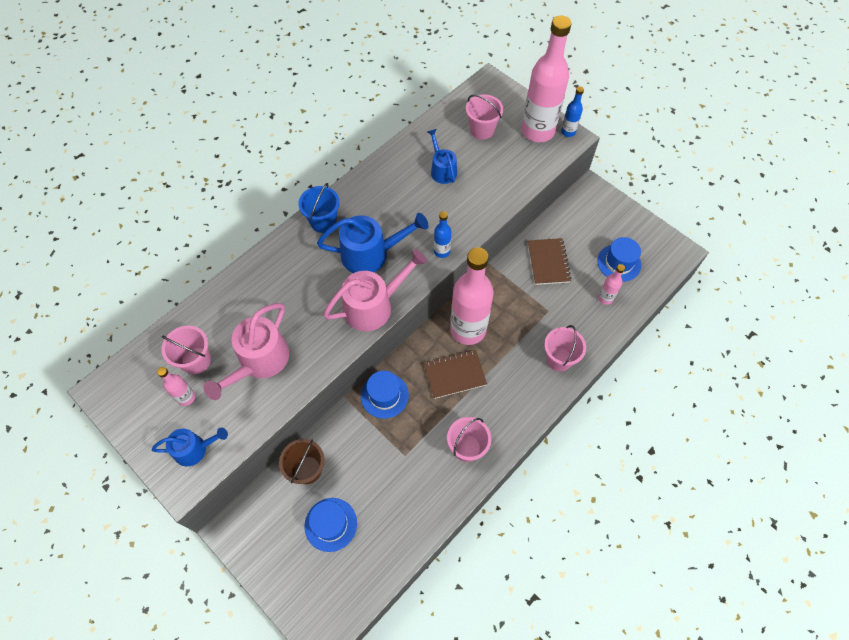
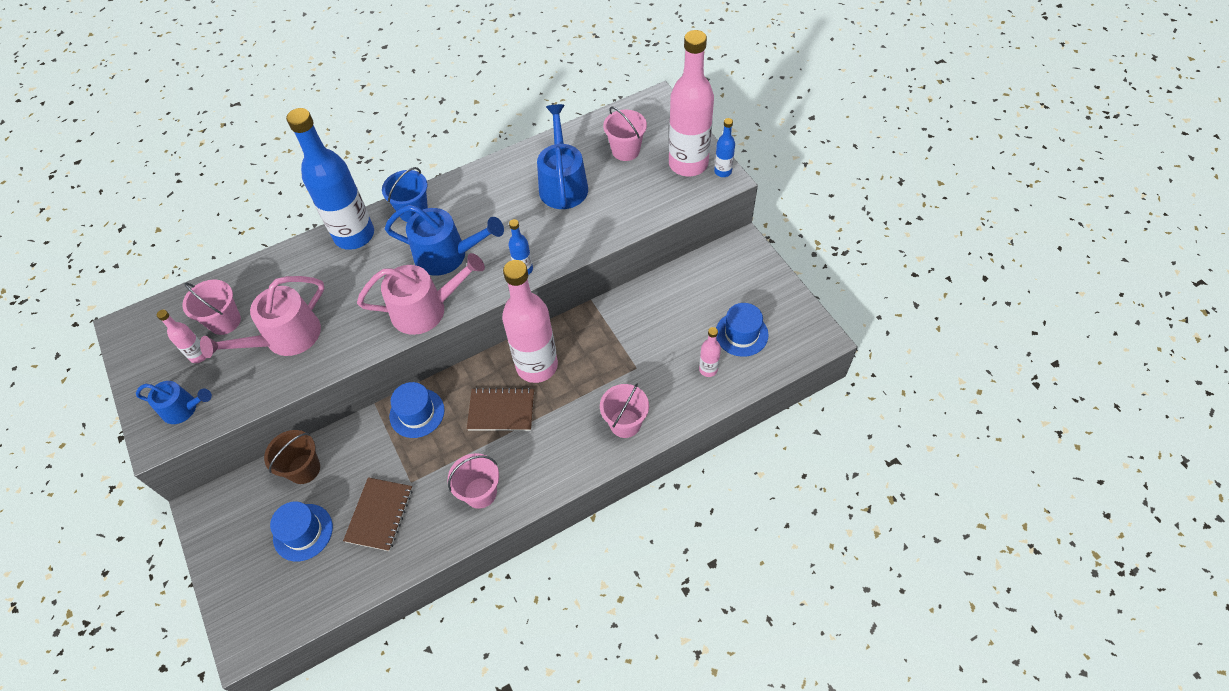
camera: 20 degrees right, 5 degrees down
blue watering can [427,129,457,184] -> blue watering can [537,104,588,209], size x1.65
brown notebook [528,238,572,285] -> brown notebook moved to [343,477,413,551]
none -> blue bottle [286,108,374,250]

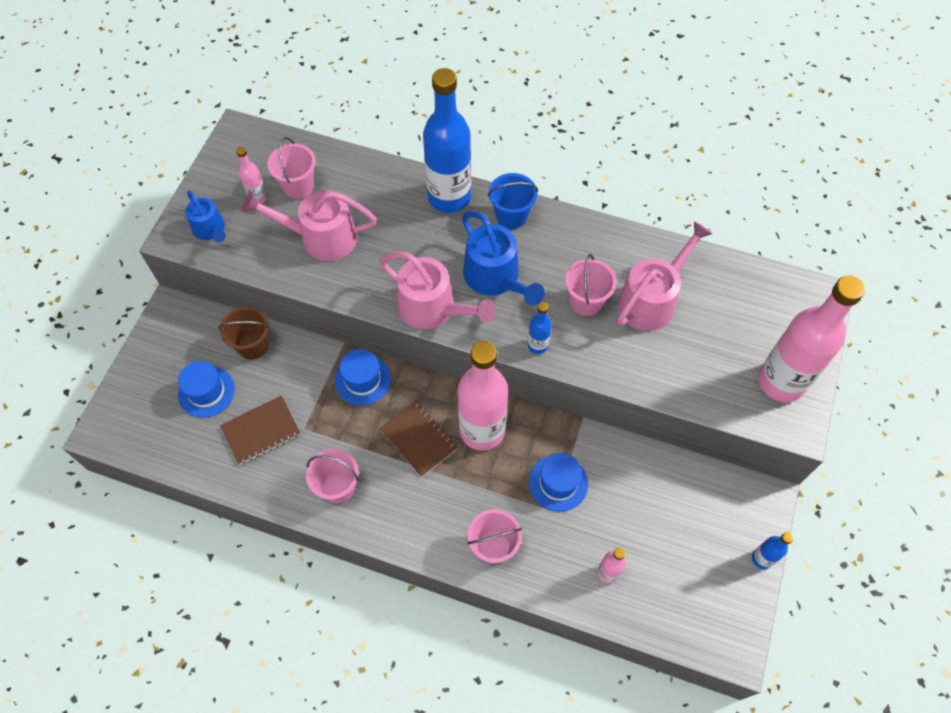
camera: 45 degrees right, 5 degrees up
blue watering can [537,104,588,209] -> pink watering can [617,221,712,331]
pink bucket [603,107,647,161] -> pink bucket moved to [565,254,617,316]
blue bottle [714,118,735,177] -> blue bottle moved to [752,532,794,569]
blue hat [716,303,769,357] -> blue hat moved to [529,453,588,512]

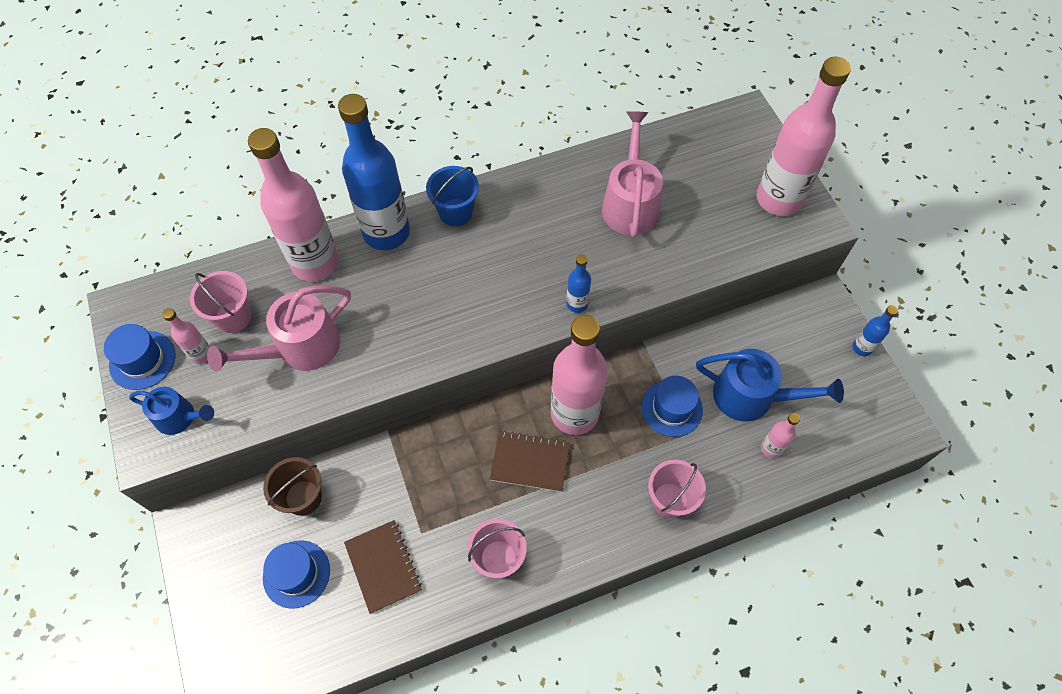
camera: 40 degrees left, 0 degrees up
brown notebook [220,396,300,465] -> brown notebook turned 45 degrees counterclockwise [344,520,422,614]
blue hat [335,349,391,405] -> blue hat moved to [104,324,176,390]
pink watering can [380,252,496,329] -> none
blue watering can [462,211,545,306] -> blue watering can moved to [696,349,844,422]
pink bucket [565,254,617,316] -> none
none -> pink bottle [248,128,339,282]

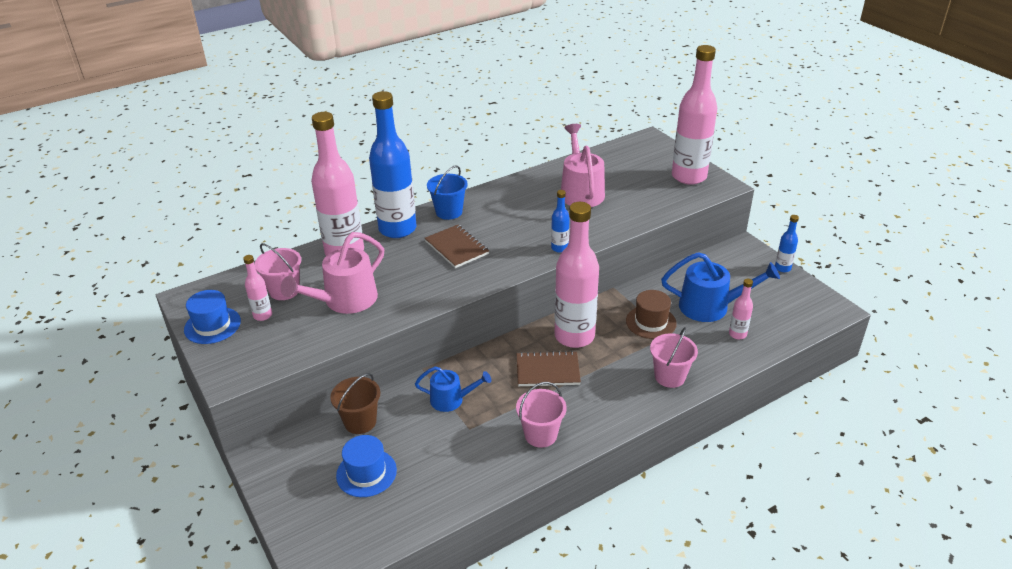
camera: 10 degrees left, 25 degrees down
blue watering can [129,387,214,435] -> blue watering can moved to [415,367,491,412]
brown notebook [344,520,422,614] -> brown notebook moved to [425,225,489,268]
blue hat [642,376,703,437] -> brown hat [626,290,677,339]

